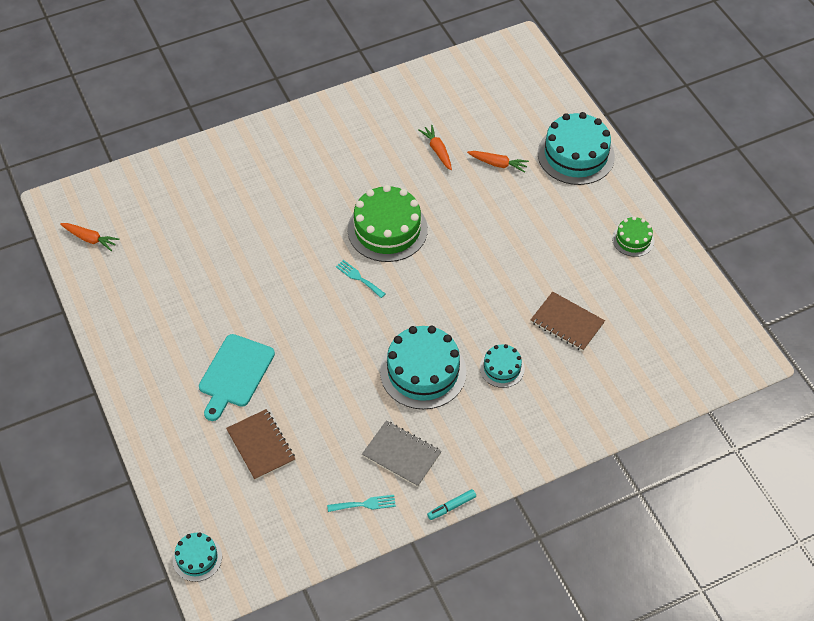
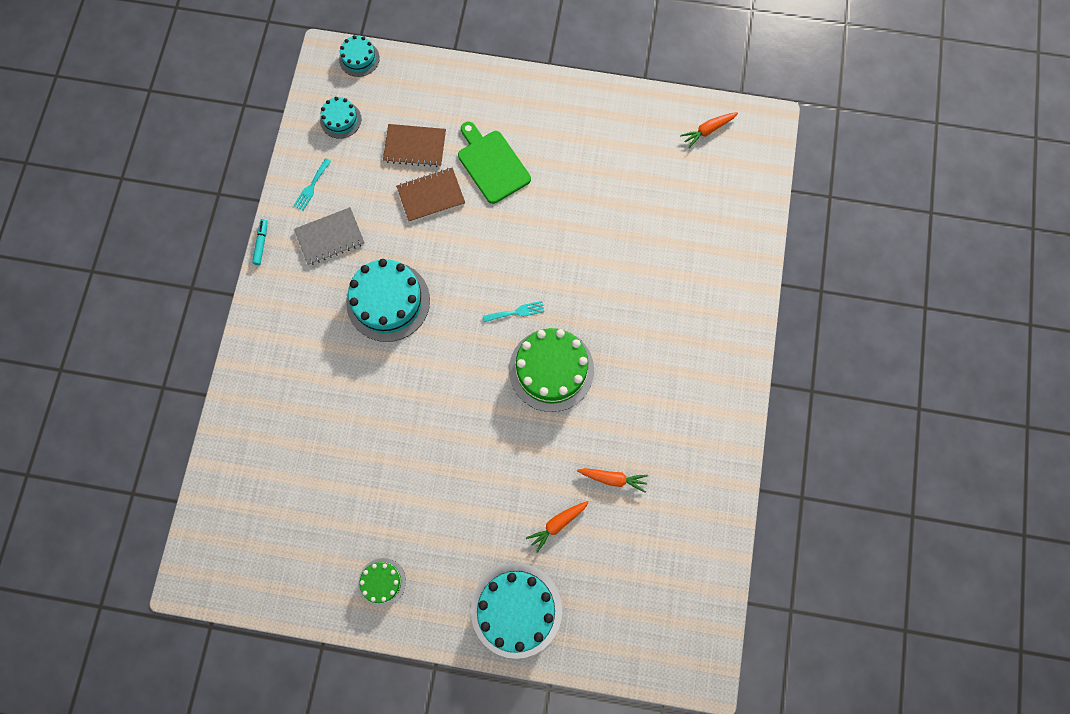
camera: 125 degrees right, 20 degrees up
turquoise cutting board [199,334,275,421] -> green cutting board [458,122,531,204]
turquoise cake [480,344,525,388] -> turquoise cake moved to [320,97,361,139]
brown notebook [531,292,605,351] -> brown notebook moved to [396,168,465,222]

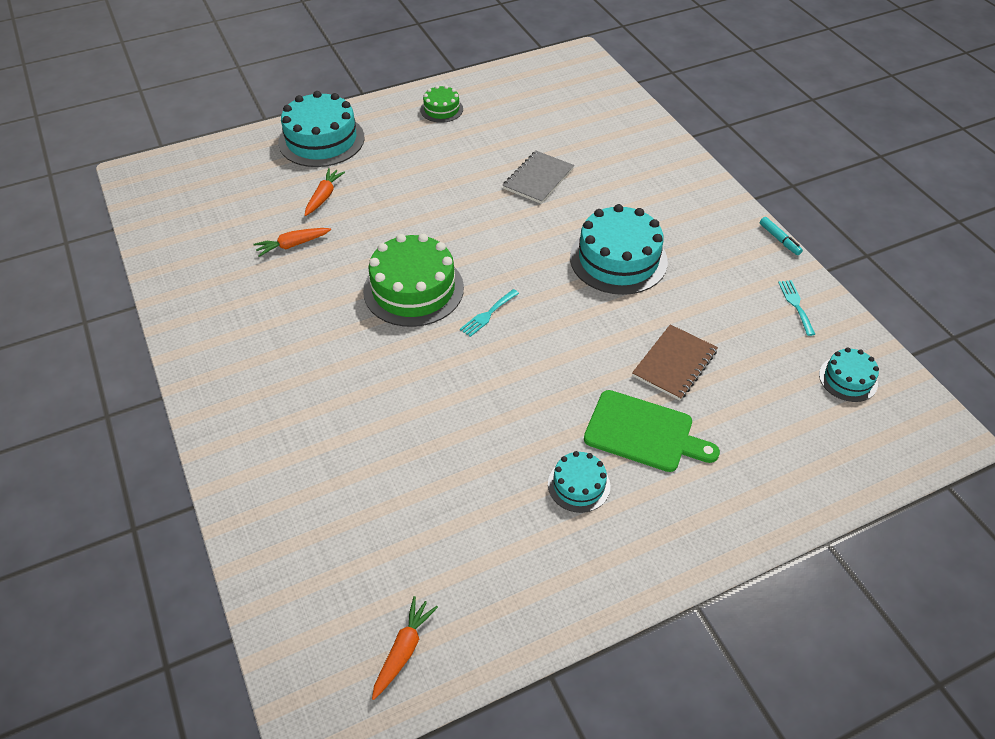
camera: 145 degrees right, 25 degrees down
grey notebook [294,207,365,265] -> grey notebook moved to [503,151,574,204]
turquoise cake [339,35,380,77] -> turquoise cake moved to [548,451,610,513]
brown notebook [383,124,446,167] -> none

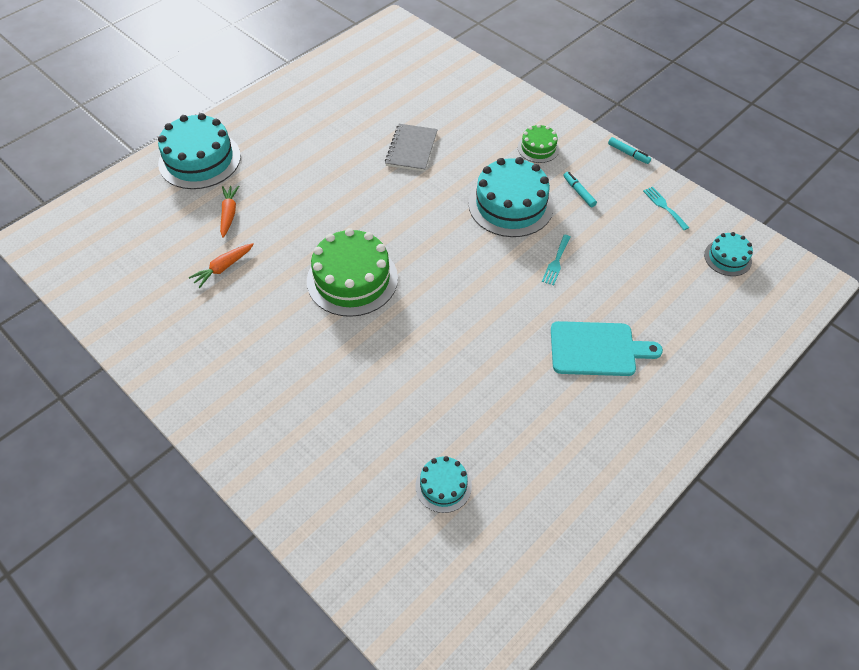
camera: 20 degrees left, 5 degrees up
orange carrot [372,596,438,700] -> none
green cake [420,85,463,123] -> green cake moved to [518,124,559,163]
turquoise fork [460,289,519,337] -> turquoise fork moved to [542,235,571,285]
turquoise cake [548,451,610,513] -> turquoise cake moved to [415,456,472,513]
green cutting board [584,390,720,472] -> turquoise cutting board [551,321,663,376]
brown notebook [632,324,718,400] -> none
none -> turquoise marker [563,172,597,207]

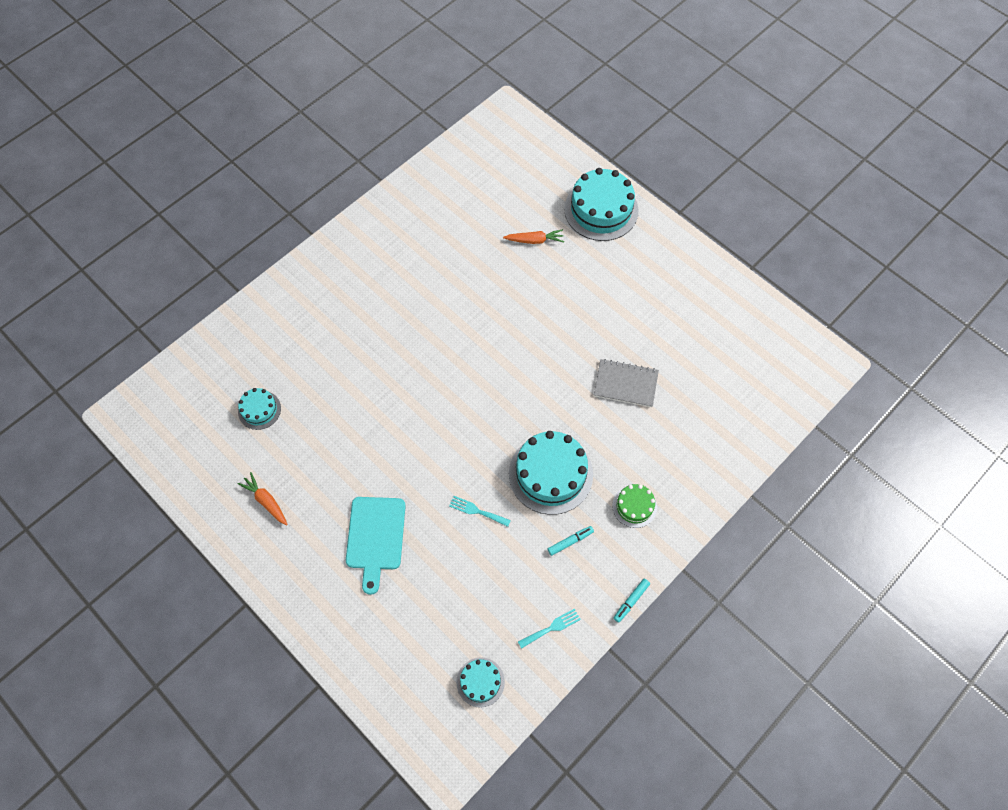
camera: 90 degrees right, 10 degrees up
orange carrot [188,243,254,288] -> orange carrot moved to [237,472,288,526]
green cake [307,228,398,317] -> none

